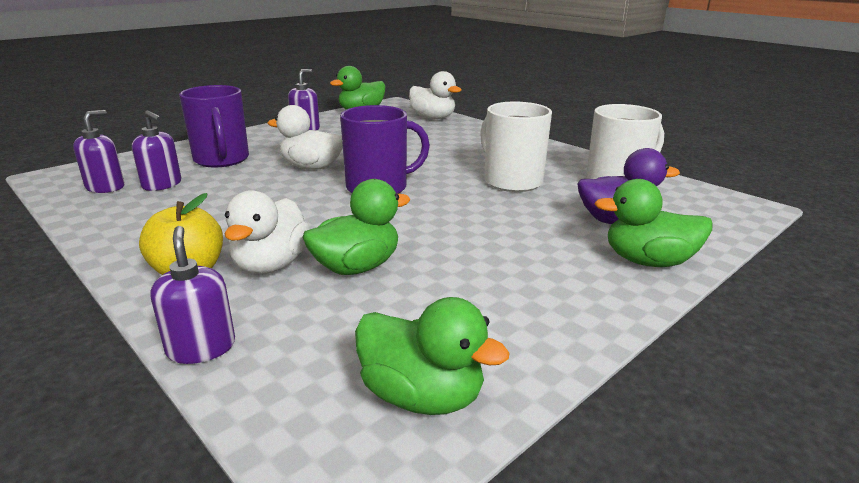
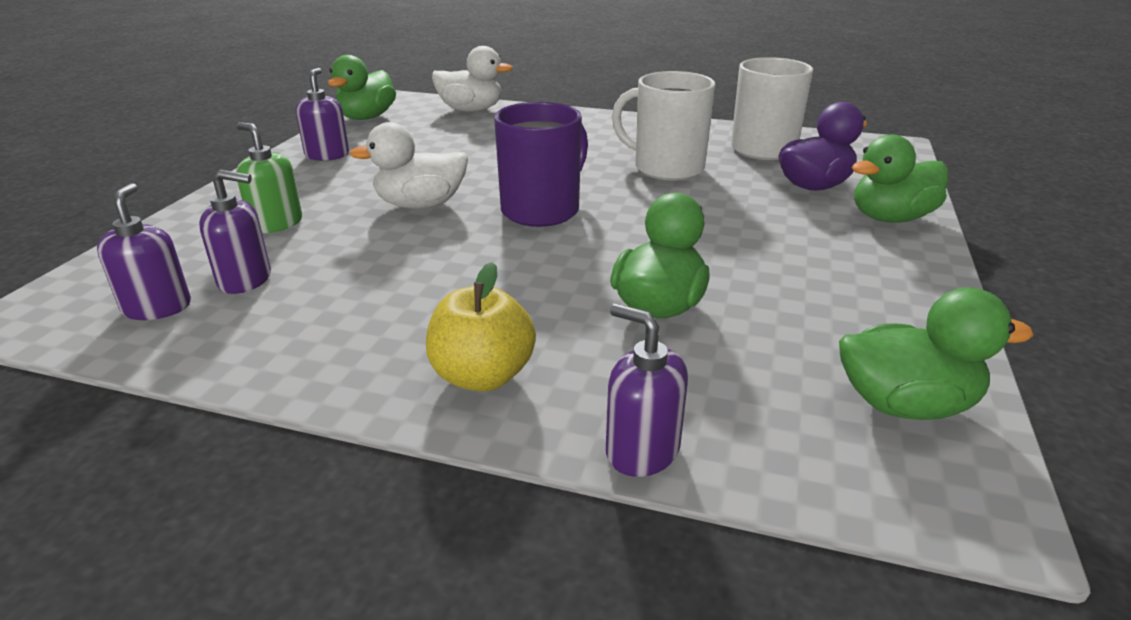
camera: 30 degrees left, 5 degrees up
purple mug [179,85,249,167] -> green soap dispenser [236,122,302,233]
white duck [225,190,311,273] -> none

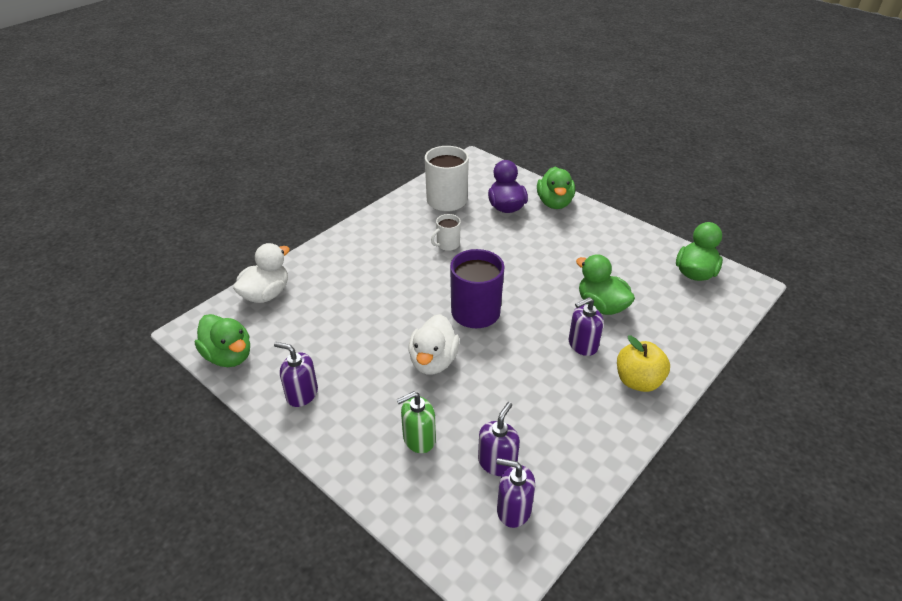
camera: 65 degrees left, 10 degrees up
purple soap dispenser [606,303,688,477] -> purple soap dispenser moved to [569,297,604,356]
white mug [612,71,715,181] -> white mug [431,214,461,251], size x0.52

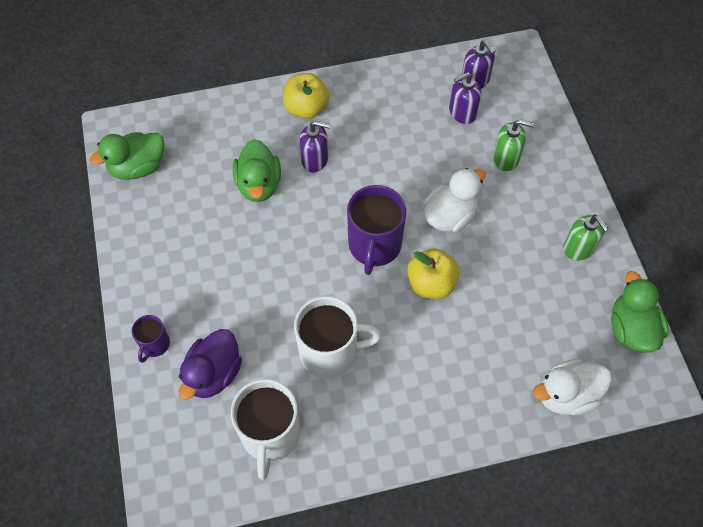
camera: 145 degrees left, 20 degrees up
purple soap dispenser [274,342,318,407] -> green soap dispenser [563,215,609,261]
white mug [431,214,461,251] -> white mug [294,296,381,379], size x1.91
green duck [537,167,575,209] -> purple mug [132,315,170,363]
none -> yellow apple [407,248,459,299]

